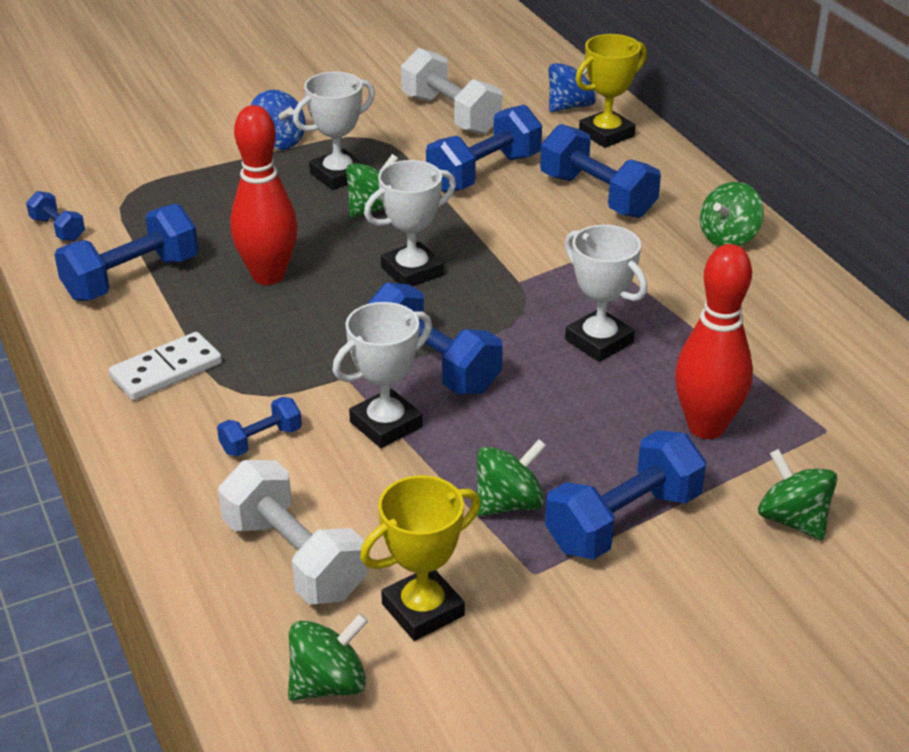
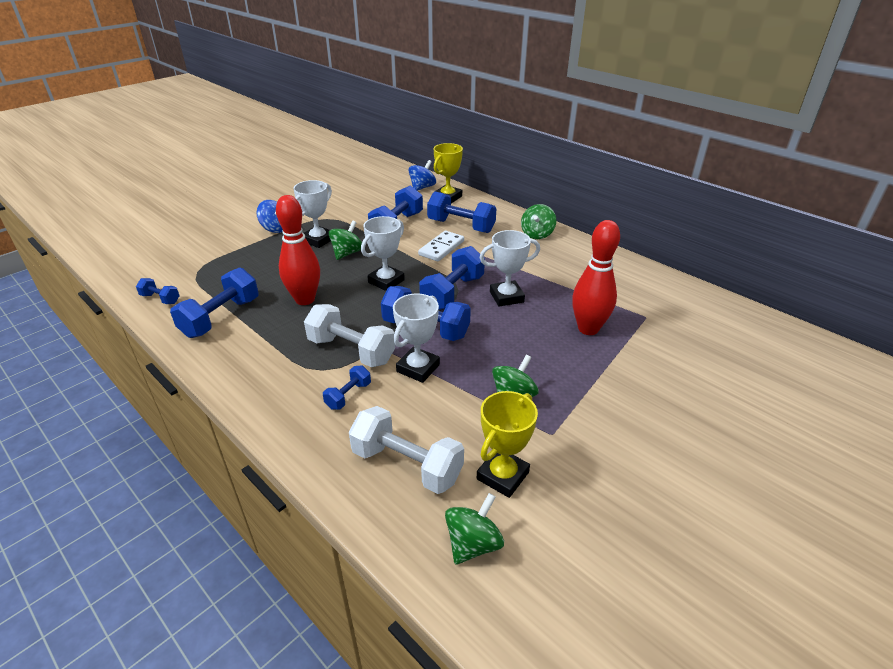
camera: 20 degrees left, 0 degrees up
white domino [109,332,222,400] -> white domino moved to [418,231,464,262]
white dumbbell [401,48,502,135] -> white dumbbell moved to [304,304,395,367]
blue dumbbell [545,430,706,560] -> blue dumbbell moved to [419,246,485,310]
white trophy [564,225,647,362] -> white trophy turned 45 degrees counterclockwise [480,230,540,307]
green spinning top [758,449,837,541] -> none

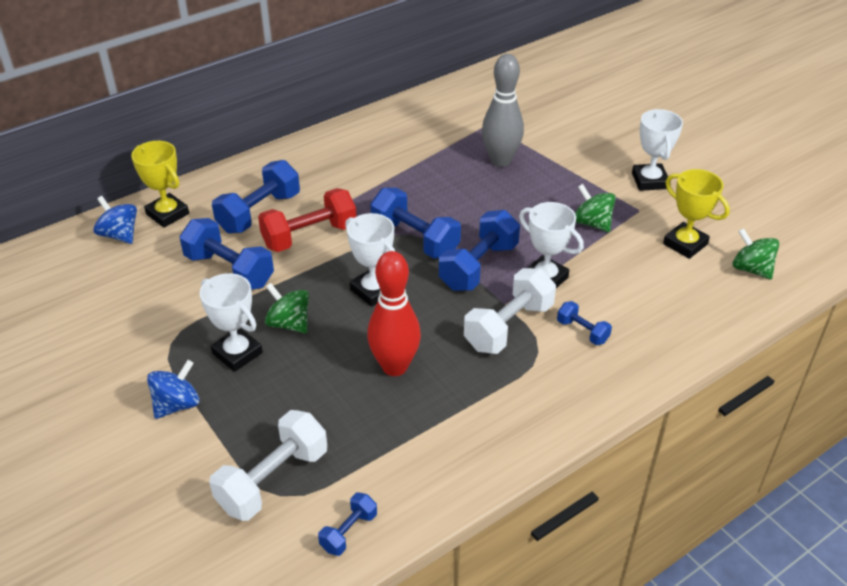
camera: 80 degrees left, 5 degrees up
blue dumbbell [170,268,259,338] -> none
white dumbbell [349,406,464,494] -> white dumbbell moved to [209,410,327,521]
white domino [418,231,464,262] -> red dumbbell [258,188,356,252]
white trophy [480,230,540,307] -> white trophy moved to [632,109,683,191]
green spinning top [521,204,556,239] -> none
red bowling pin [572,220,620,335] -> grey bowling pin [482,54,524,167]

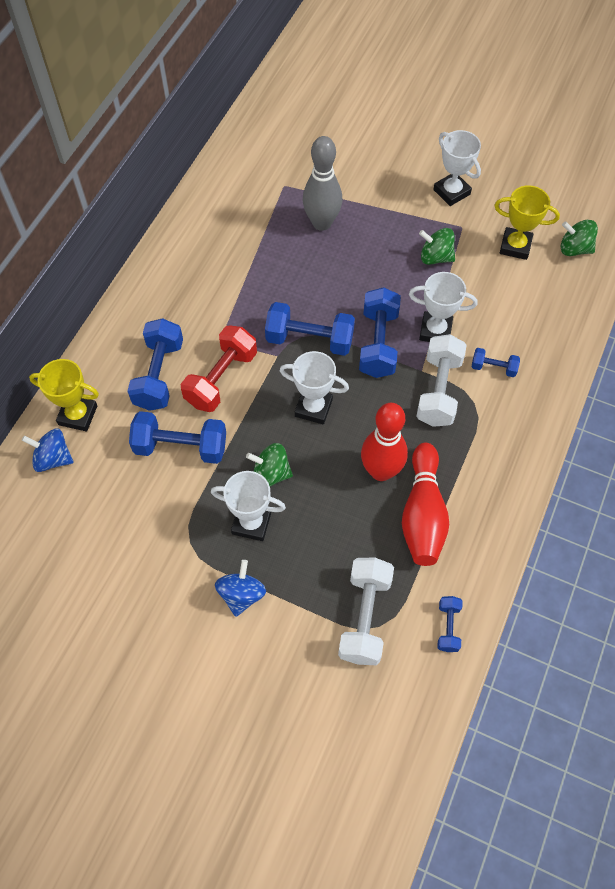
camera: 30 degrees left, 20 degrees up
none -> red bowling pin [402,443,449,566]

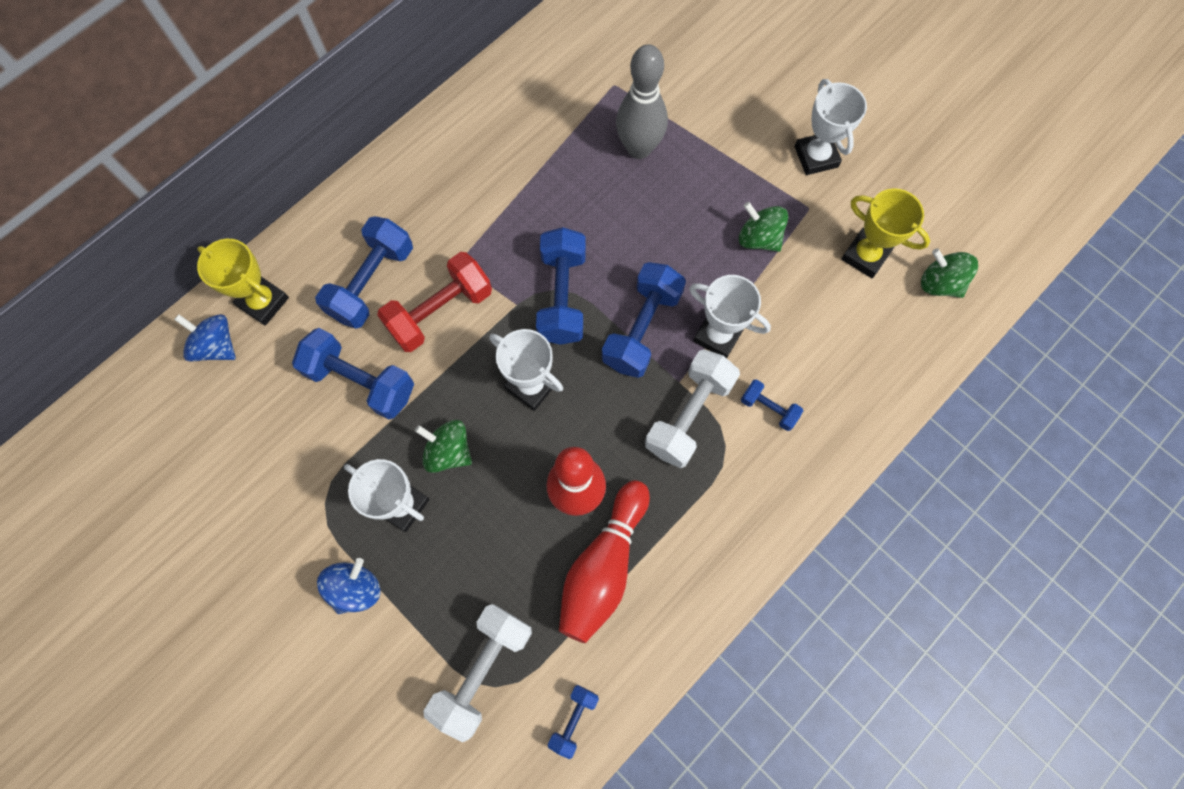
camera: 20 degrees right, 10 degrees up
blue dumbbell [265,302,355,356] -> blue dumbbell turned 60 degrees clockwise [536,227,586,345]

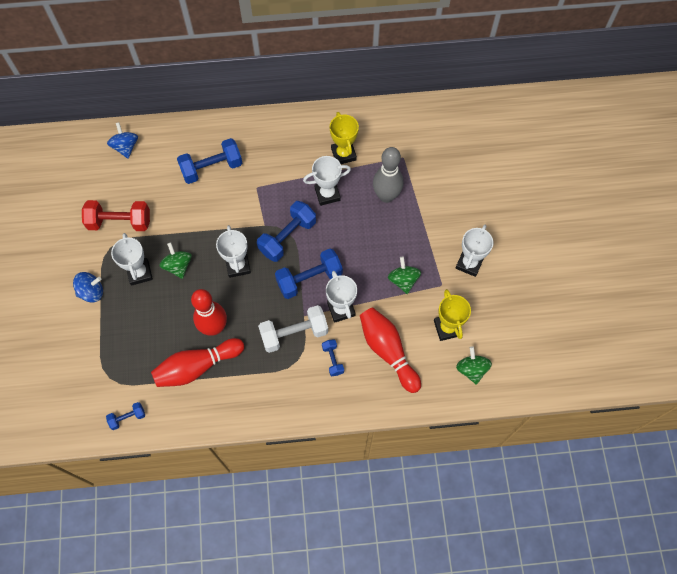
camera: 40 degrees right, 5 degrees down
yellow trophy [197,239,289,326] -> yellow trophy moved to [330,112,359,164]
blue dumbbell [292,328,414,420] -> none
red dumbbell [377,252,492,352] -> red dumbbell moved to [82,200,150,231]
white dumbbell [423,604,532,742] -> none
none -> white trophy [303,156,351,206]
none -> red bowling pin [360,307,421,393]

